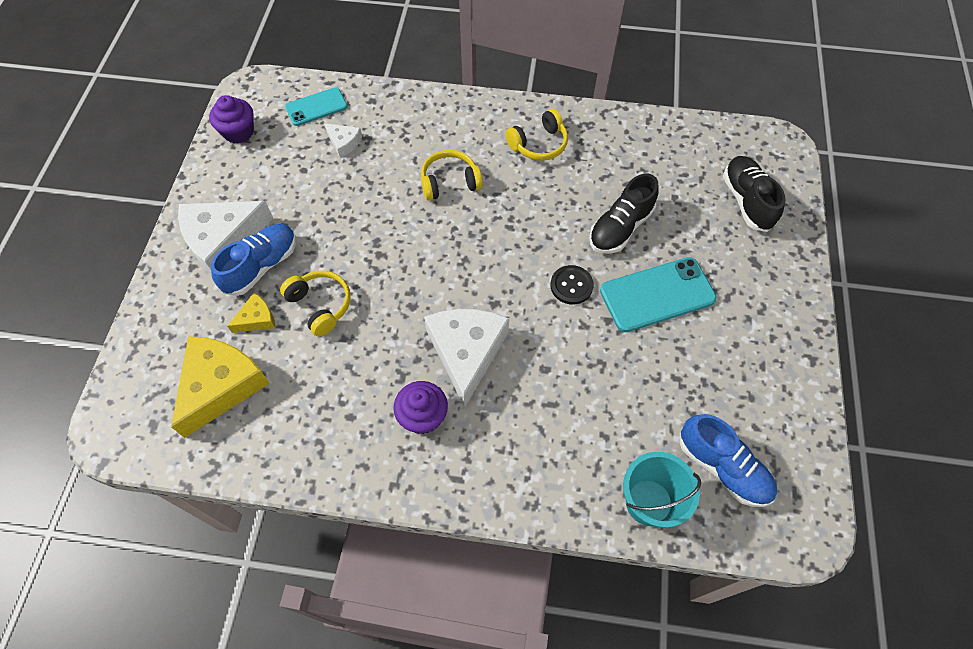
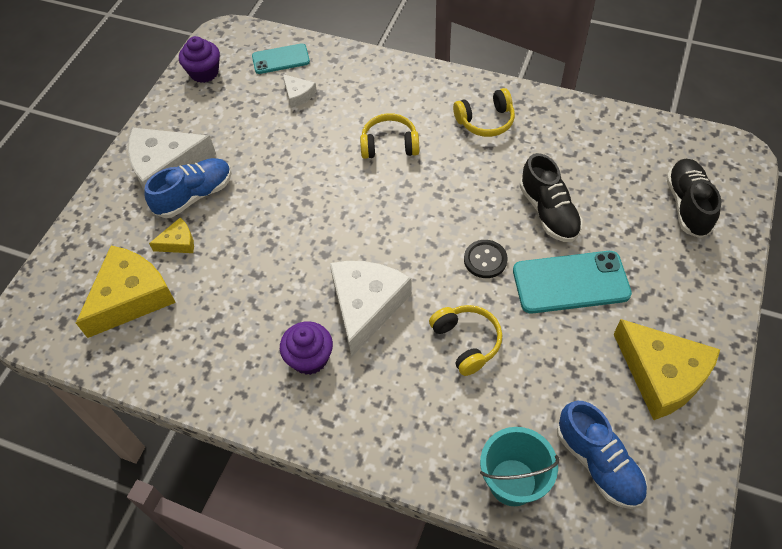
camera: 15 degrees right, 5 degrees down
yellow headphones [280,271,351,337] -> yellow headphones moved to [429,305,502,376]
black shoe [589,174,659,254] -> black shoe turned 75 degrees counterclockwise [520,153,583,242]
none -> yellow cheese [613,319,720,420]

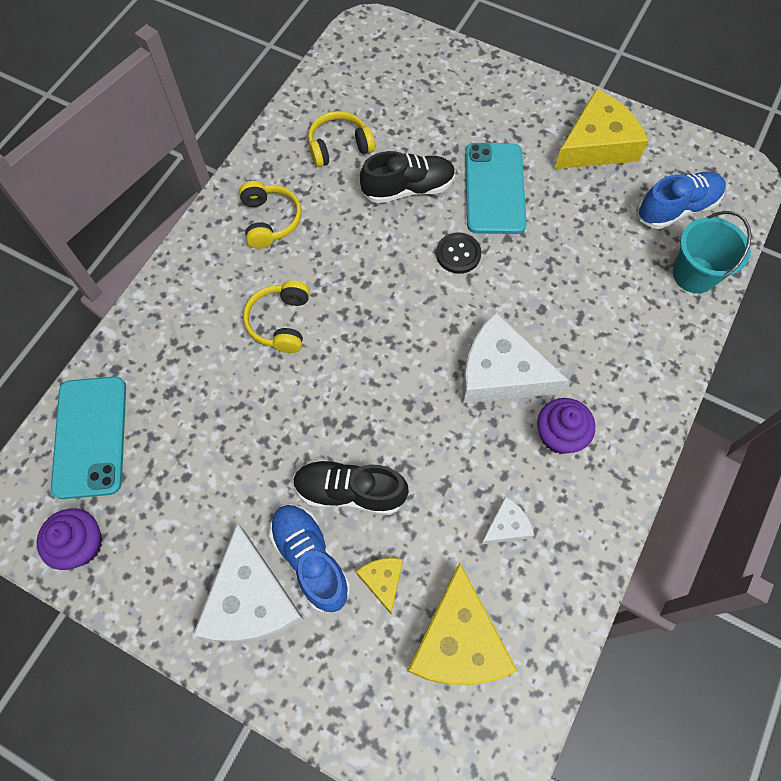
camera: 85 degrees left, 10 degrees up
yellow cheese [76,246,176,338] -> yellow cheese turned 135 degrees counterclockwise [407,563,518,685]
turquoise phone [252,43,310,74] -> turquoise phone [51,376,126,499], size x1.60
white cheese [283,74,317,108] -> white cheese moved to [481,496,534,544]
yellow headphones [429,305,502,376] -> yellow headphones moved to [308,111,375,167]
black shoe [666,159,721,238] -> black shoe moved to [293,460,409,515]

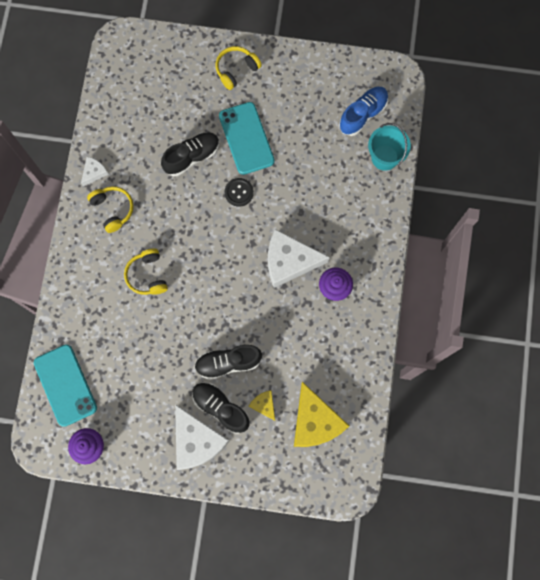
camera: 20 degrees left, 10 degrees up
blue shoe [269,504,350,613] -> black shoe [192,382,249,434]
yellow headphones [308,111,375,167] -> yellow headphones moved to [215,46,262,90]
white cheese [481,496,534,544] -> white cheese moved to [81,157,109,186]
yellow cheese [554,89,648,169] -> none

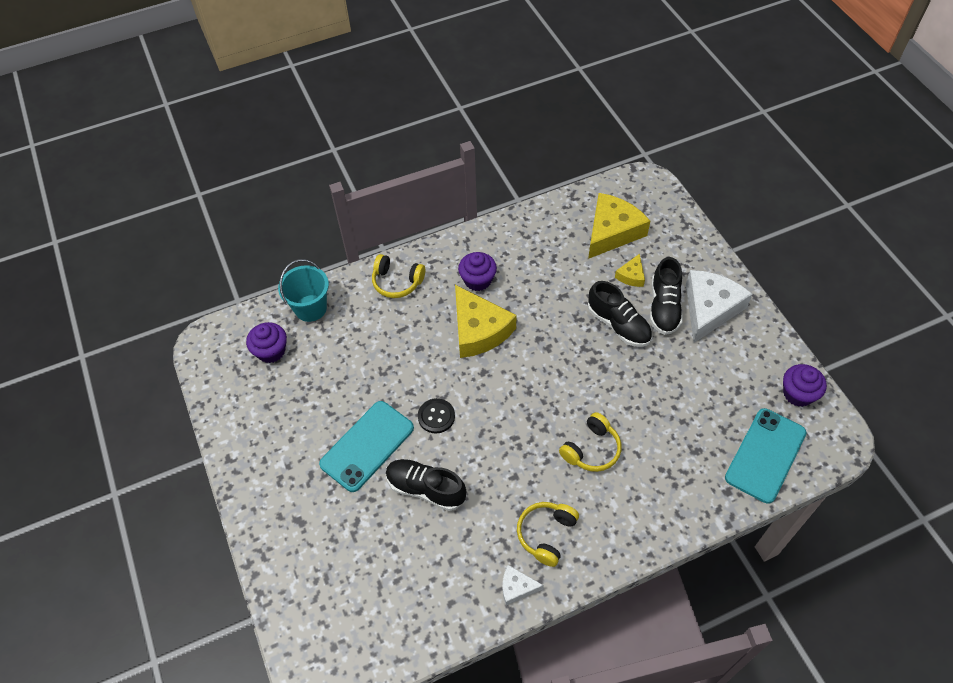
camera: 120 degrees left, 20 degrees down
yellow headphones [215,46,262,90] -> yellow headphones moved to [372,254,425,298]
white cheese [268,229,330,288] -> yellow cheese [455,285,517,358]
blue shoe [339,87,389,136] -> purple cupcake [246,322,287,363]

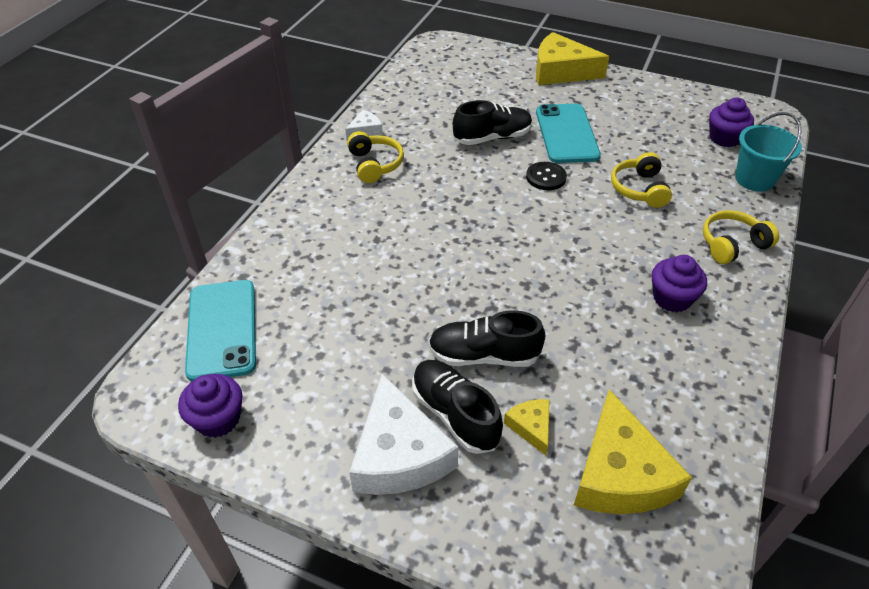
camera: 135 degrees right, 10 degrees down
yellow cheese [455,285,517,358] -> yellow cheese moved to [536,32,609,85]
yellow headphones [559,412,621,472] -> yellow headphones moved to [611,152,672,208]

